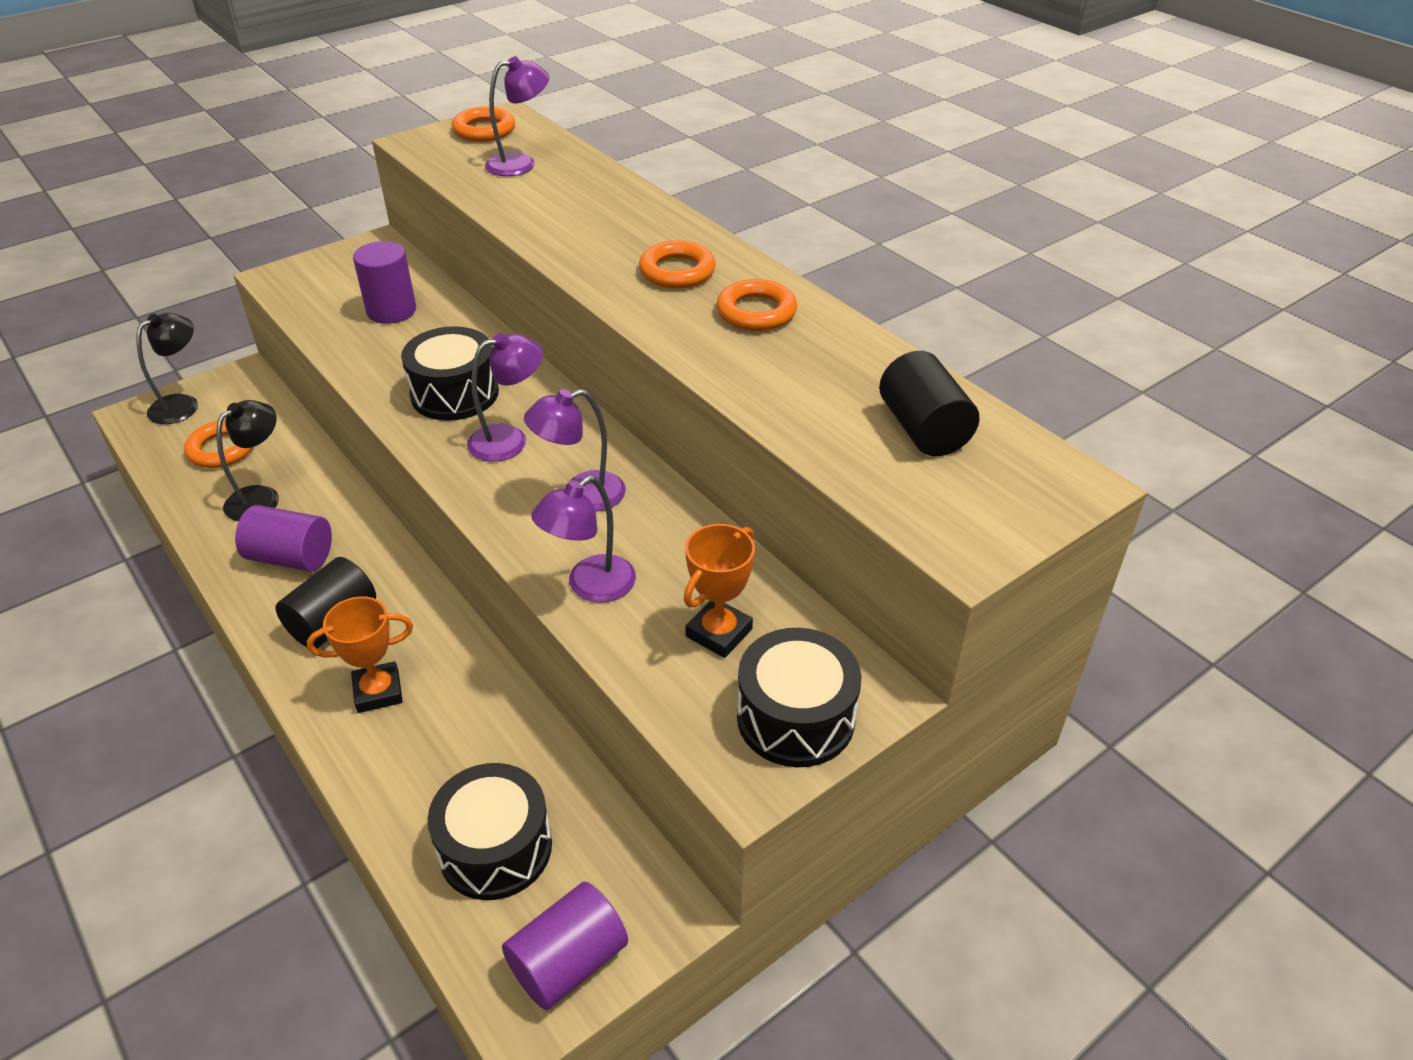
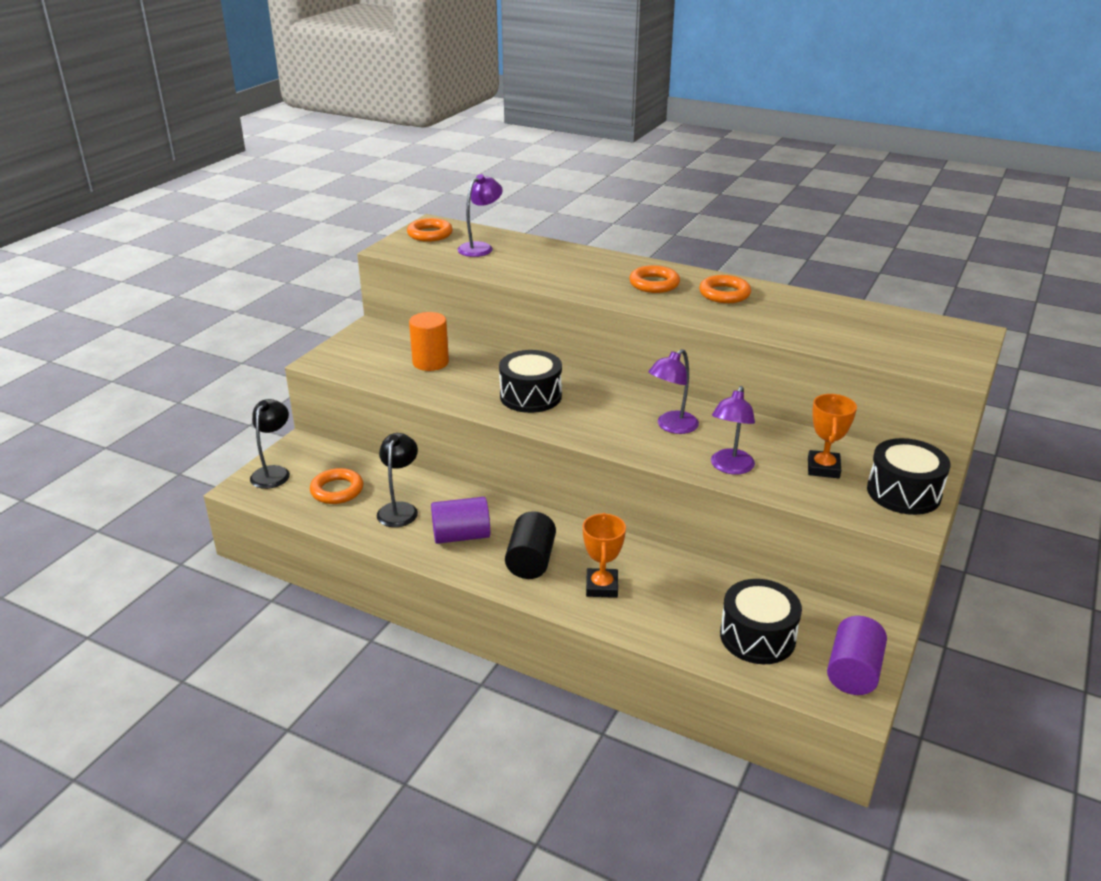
camera: 25 degrees left, 10 degrees down
orange trophy [307,596,413,713] -> orange trophy turned 45 degrees counterclockwise [583,513,626,598]
purple cylinder [353,241,416,324] -> orange cylinder [409,312,449,371]
purple lamp [467,333,543,462] -> none
black cylinder [879,351,979,456] -> none

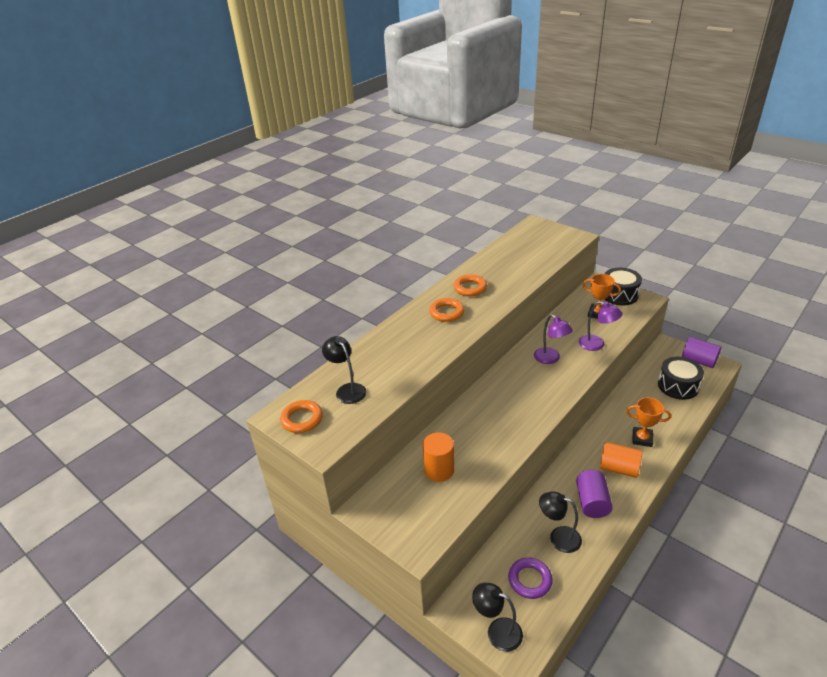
camera: 75 degrees left, 5 degrees up
orange ring [310,468,363,504] -> purple ring [508,557,553,599]
purple lamp [458,174,503,257] -> black lamp [322,336,366,404]
black drum [499,350,562,413] -> none
black cylinder [505,511,556,579] -> orange cylinder [600,442,642,478]

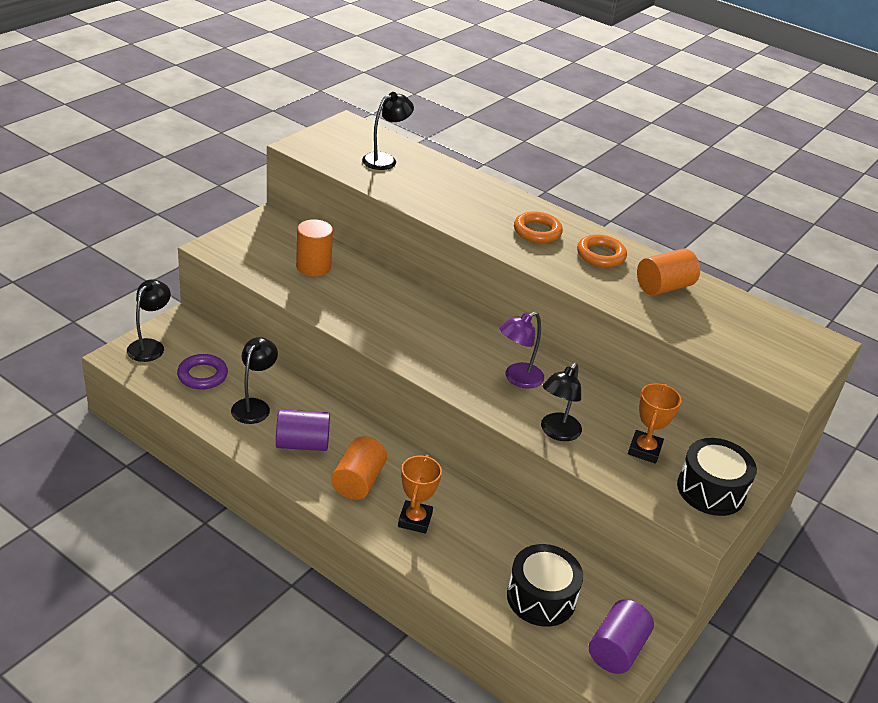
camera: 80 degrees right, 0 degrees up
orange ring [280,400,323,433] -> none
purple lamp [579,301,623,351] -> black lamp [541,363,582,441]
none -> orange cylinder [637,248,700,296]

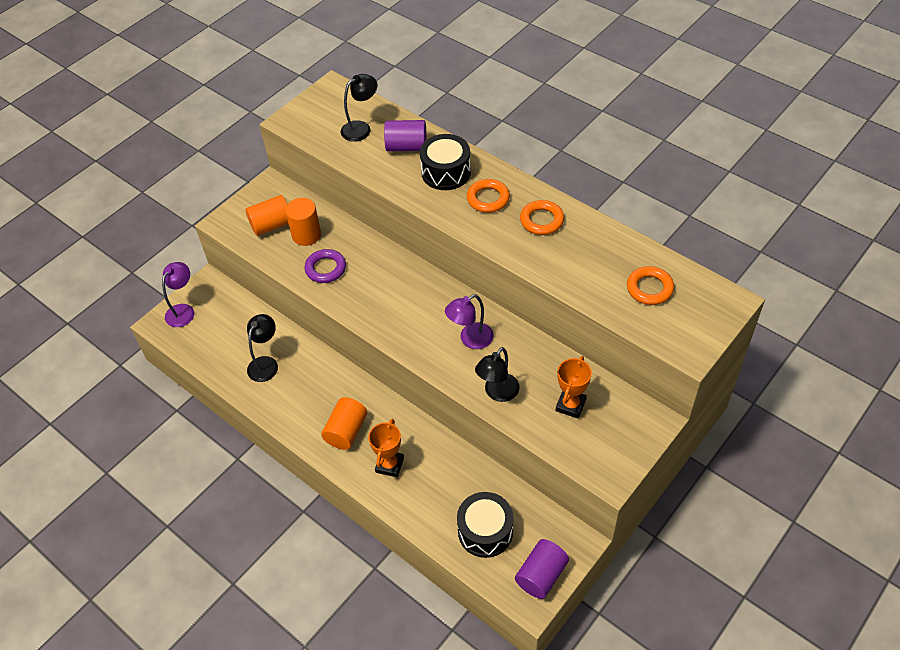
camera: 10 degrees right, 15 degrees up
black lamp [127,279,171,362] -> purple lamp [162,262,194,327]
purple ring [177,354,228,390] -> purple ring moved to [304,249,346,283]
purple cylinder [276,409,330,451] -> purple cylinder moved to [384,120,427,151]
orange cylinder [637,248,700,296] -> orange cylinder moved to [245,195,288,236]
black drum [677,438,757,516] -> black drum moved to [420,134,471,190]
none -> orange ring [627,266,674,305]

